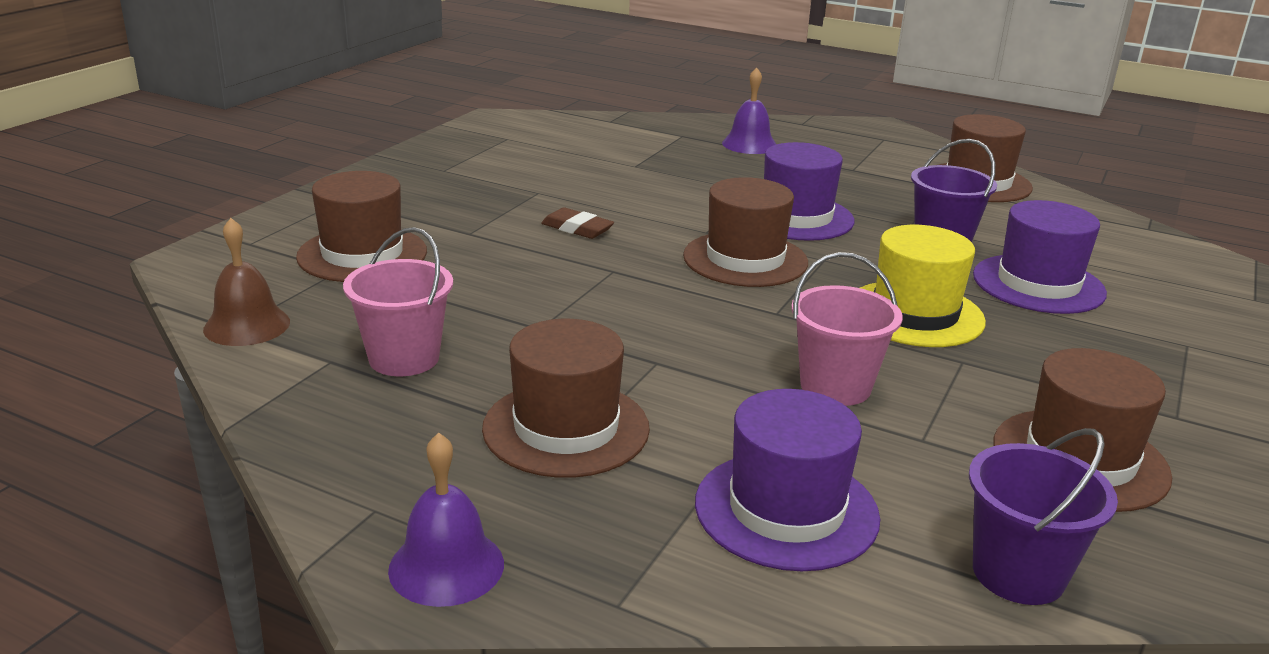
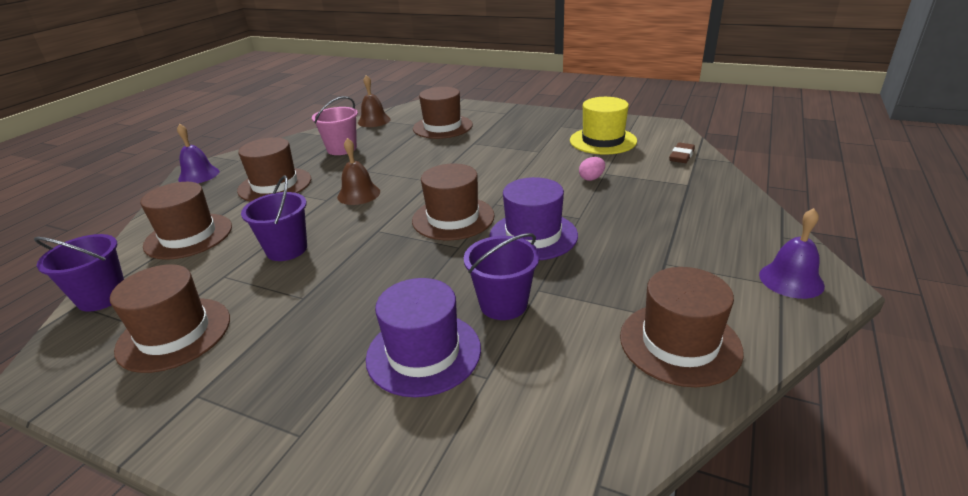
camera: 90 degrees right, 5 degrees up
brown eraser [541,207,614,239] -> brown eraser moved to [669,143,695,163]
purple hat [695,389,880,571] -> brown hat [140,182,232,260]
purple bell [722,67,776,154] -> purple bell moved to [759,208,825,299]
pink bucket [791,252,903,406] -> purple bucket [241,175,307,261]
yellow hat [860,225,986,347] -> yellow hat moved to [570,97,637,155]
none -> brown bell [337,138,380,205]
none -> pink egg [579,157,605,181]

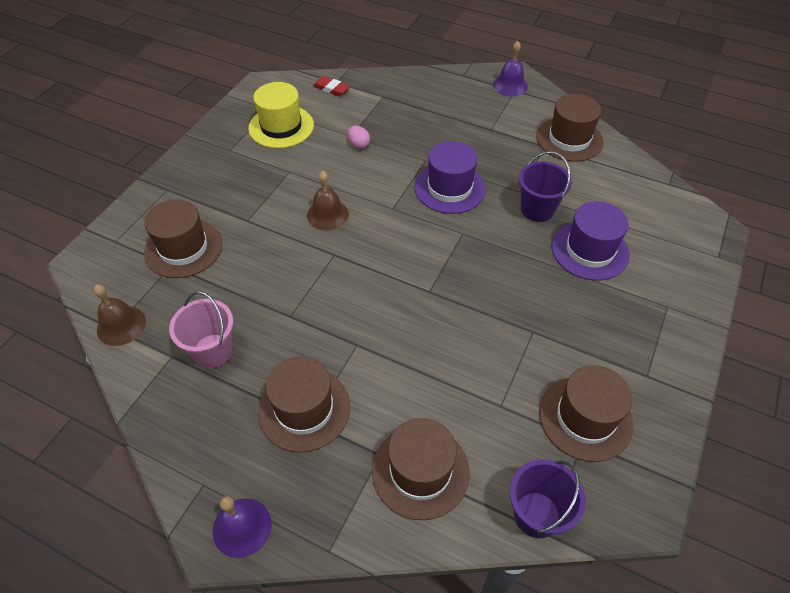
camera: 90 degrees left, 20 degrees up
purple bucket [241,175,307,261] -> none
brown bell [337,138,380,205] -> brown bell moved to [307,171,349,230]
brown hat [412,164,495,240] -> none
brown eraser [669,143,695,163] -> red eraser [313,76,350,96]

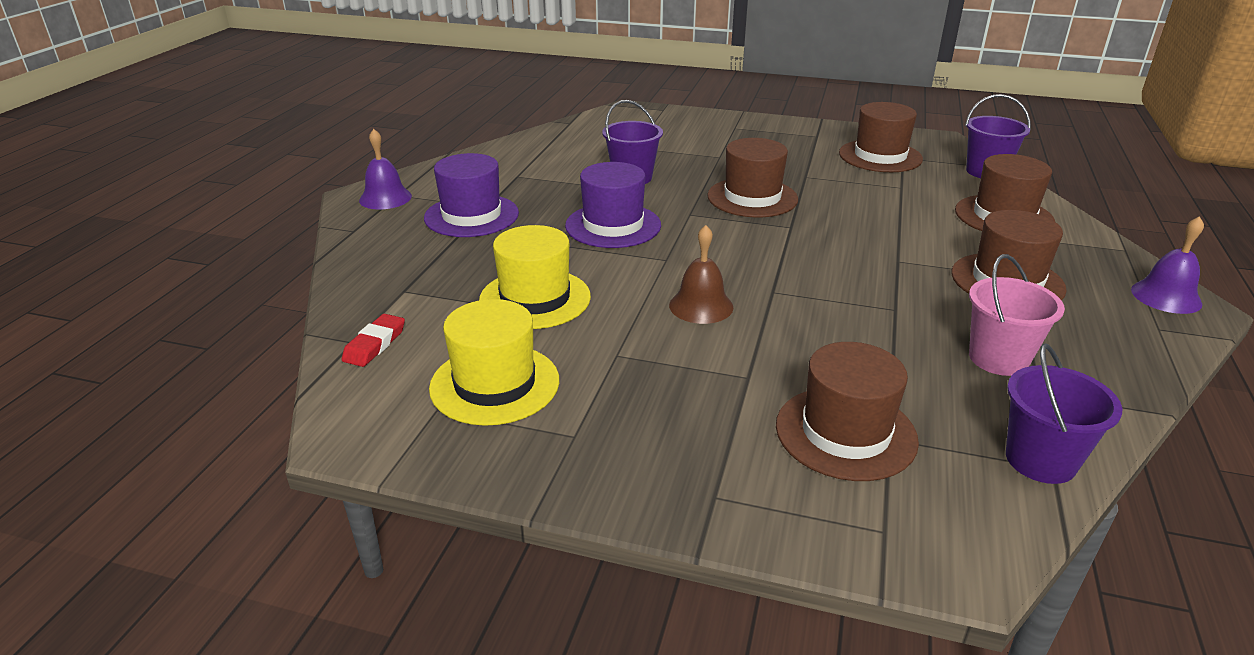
camera: 100 degrees left, 20 degrees down
brown bell [93,285,146,346] -> purple bucket [1006,343,1122,484]
pink egg [348,126,370,149] -> yellow hat [479,225,591,329]
brown hat [536,94,604,162] -> brown hat moved to [707,138,798,217]
purple hat [552,201,630,280] -> purple hat moved to [424,153,519,237]

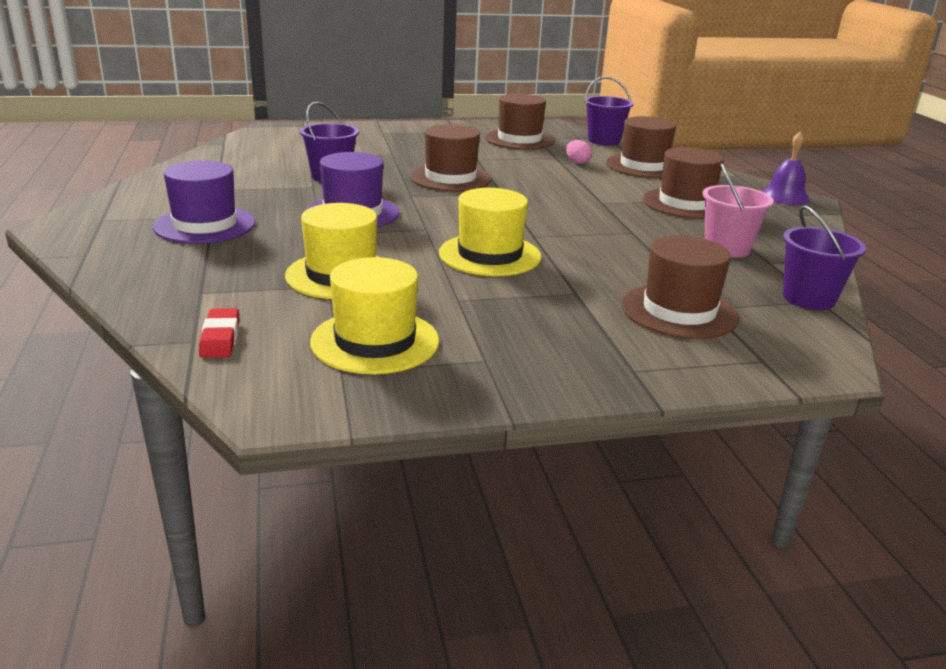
camera: 30 degrees left, 5 degrees down
purple bell [359,129,412,209] -> none
brown bell [669,225,733,324] -> yellow hat [439,188,541,276]
none -> pink egg [566,140,592,164]

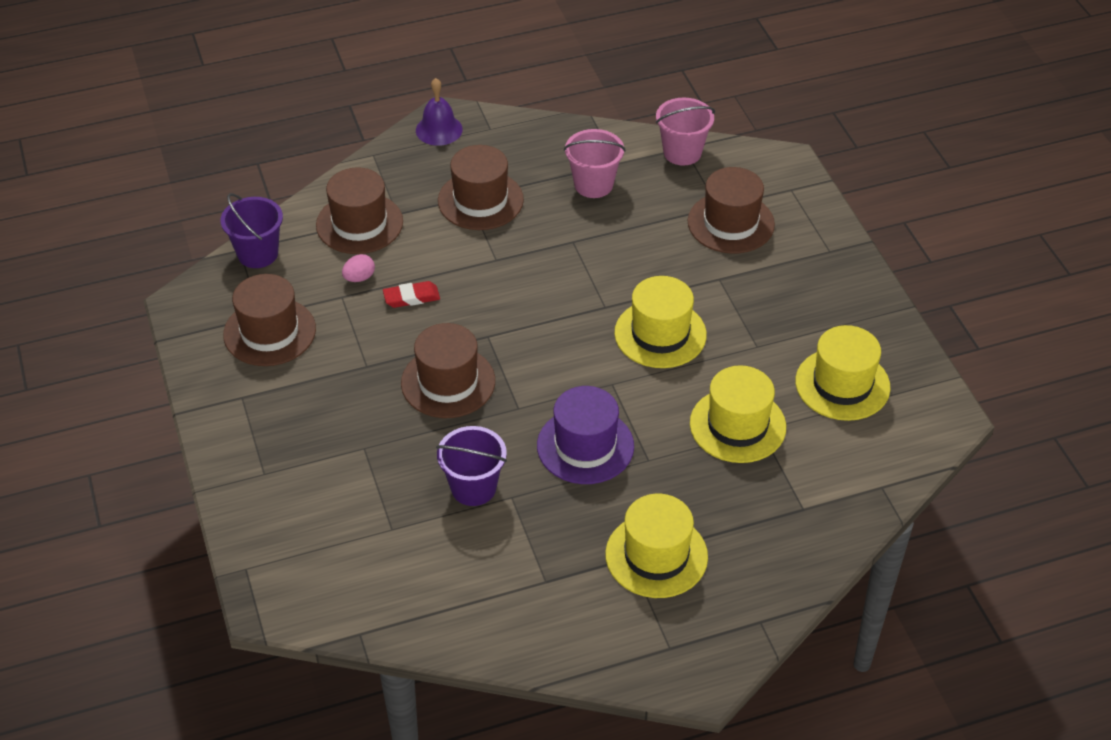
camera: 95 degrees left, 20 degrees up
purple hat [153,160,256,244] -> yellow hat [605,494,708,598]
red eraser [199,308,239,358] -> red eraser moved to [383,281,440,308]
purple bucket [783,206,866,310] -> pink bucket [656,98,715,165]

